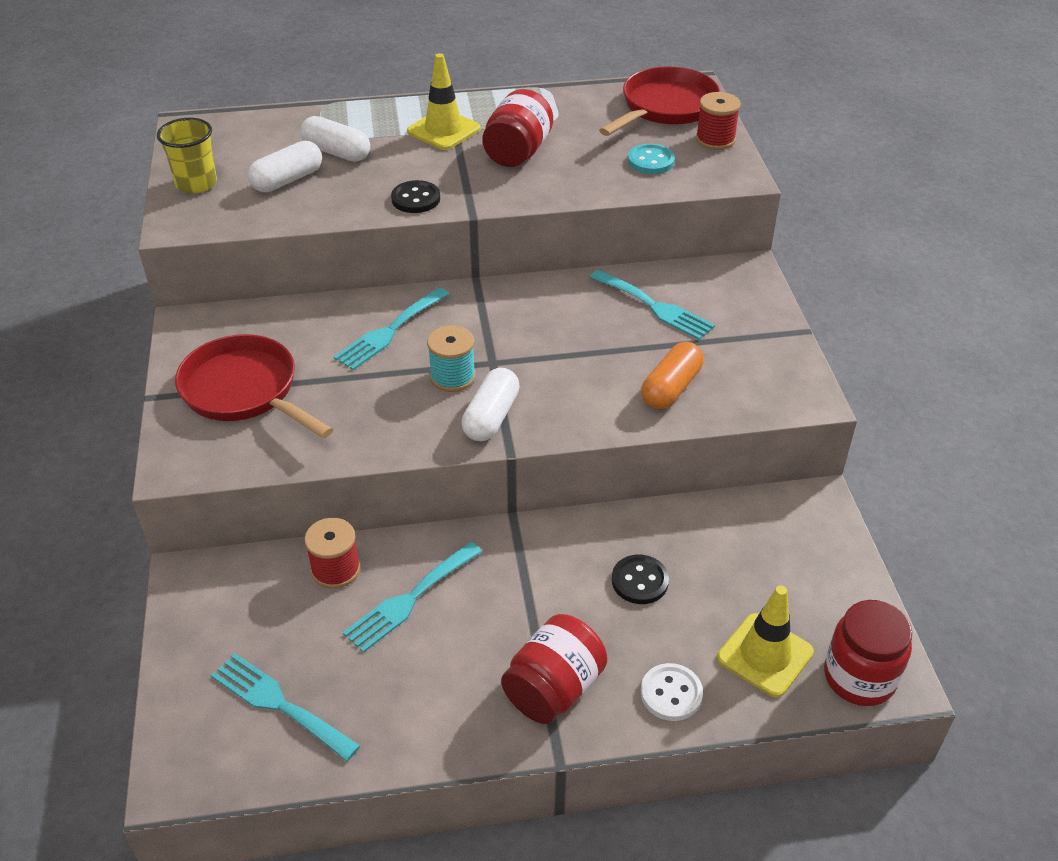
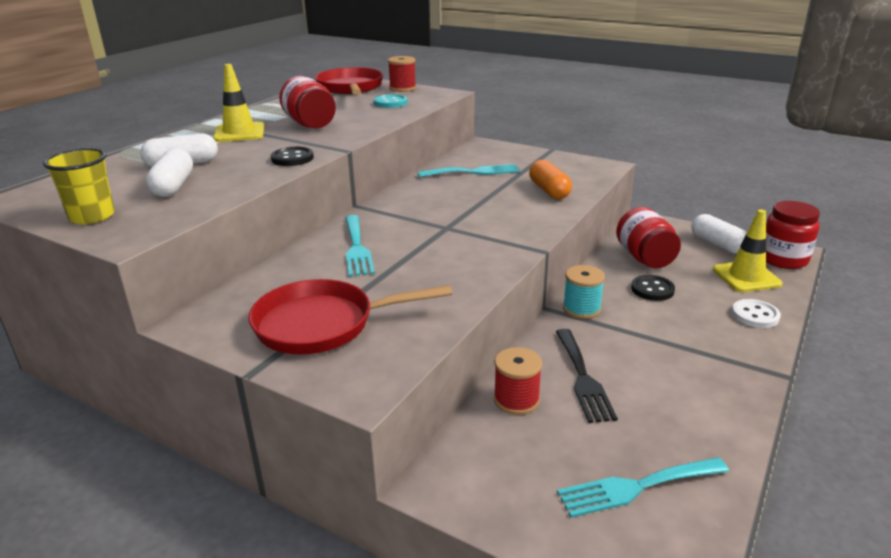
camera: 50 degrees left, 15 degrees down
turquoise fork [343,542,482,653] -> black fork [556,329,618,423]
turquoise spool [427,325,476,392] -> turquoise spool moved to [563,265,605,319]
white capsule [462,368,520,441] -> white capsule moved to [691,214,747,254]
red jar [501,614,608,724] -> red jar moved to [616,207,681,268]

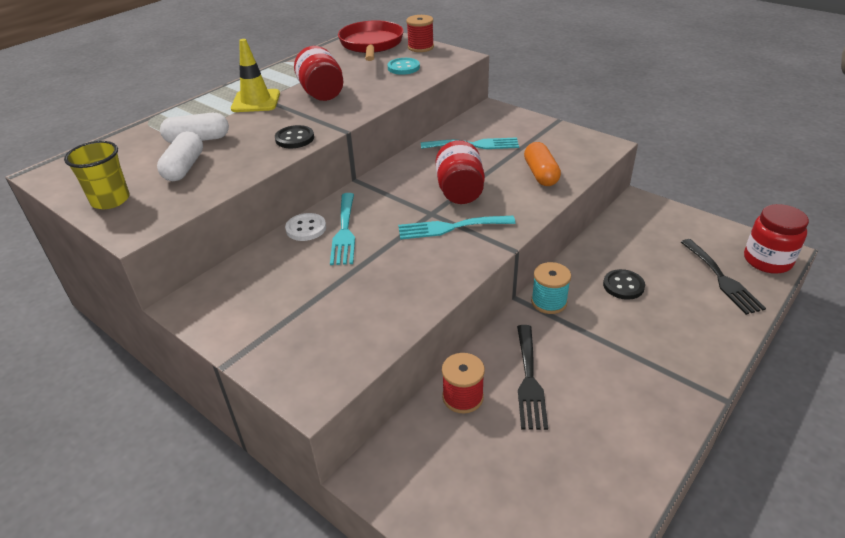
camera: 10 degrees right, 10 degrees up
red pan [249,279,452,355] -> none
turquoise fork [557,457,729,518] -> turquoise fork moved to [398,216,516,239]
red jar [616,207,681,268] -> red jar moved to [436,140,485,204]
white capsule [691,214,747,254] -> none
yellow traffic cone [713,209,783,292] -> black fork [681,239,766,315]
white button [732,299,781,328] -> white button moved to [285,213,326,241]

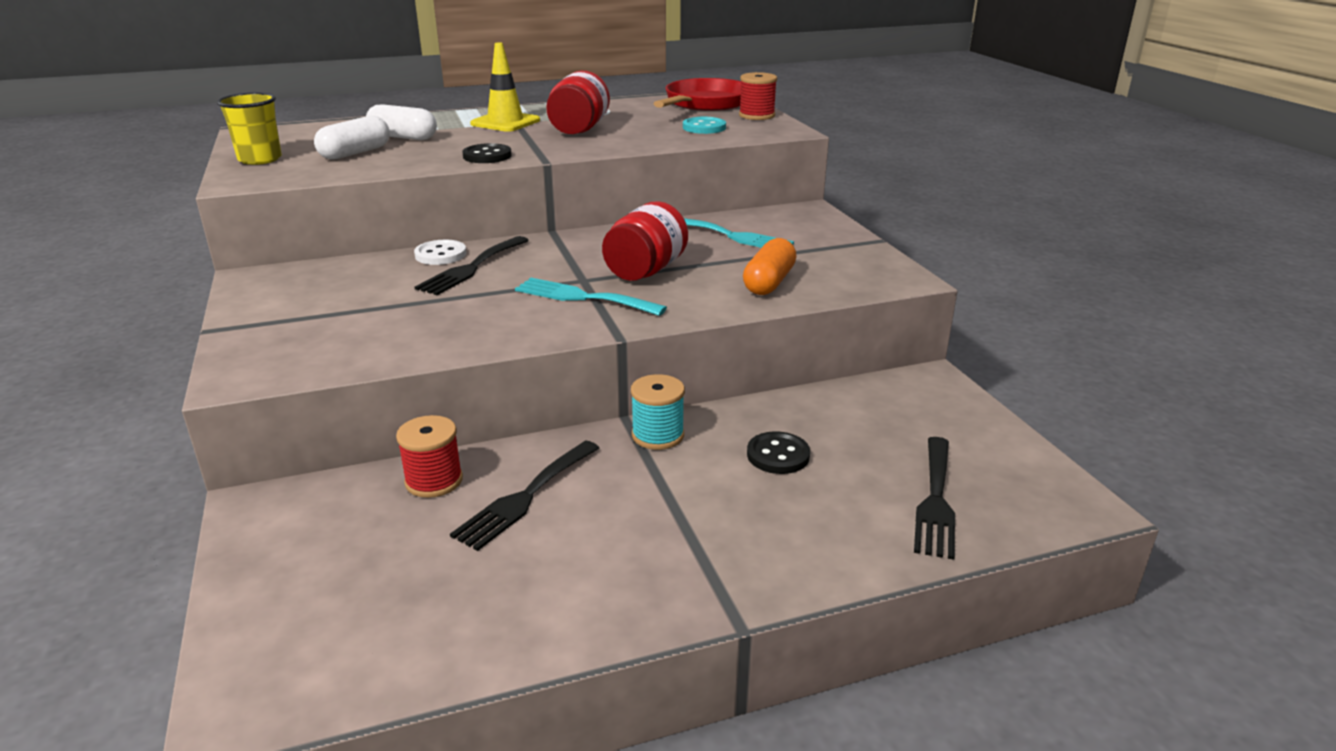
camera: 30 degrees right, 10 degrees down
turquoise fork [330,193,355,265] -> black fork [414,236,529,295]
red jar [744,204,809,274] -> none

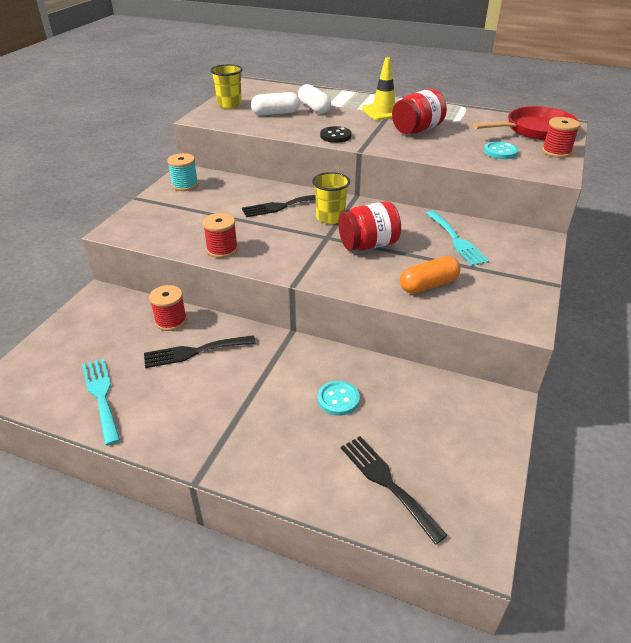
camera: 40 degrees right, 10 degrees up
white button [414,240,466,265] -> none
turquoise fork [515,278,667,316] -> turquoise fork moved to [82,358,120,446]
turquoise spool [631,374,685,450] -> turquoise spool moved to [167,153,198,191]
black button [747,431,810,474] -> turquoise button [318,381,360,416]
black fork [914,437,955,560] -> black fork turned 90 degrees clockwise [341,436,448,545]
none -> red spool [203,213,238,258]
none -> yellow cup [312,172,350,224]

